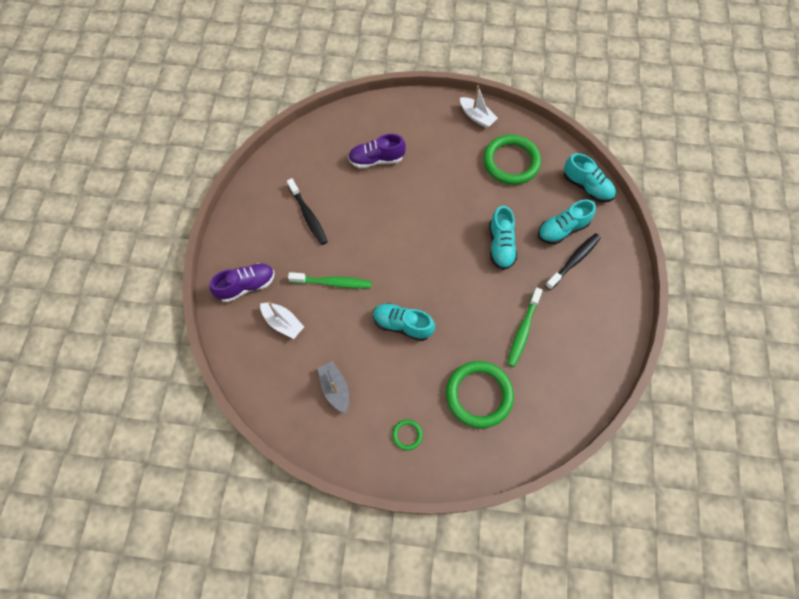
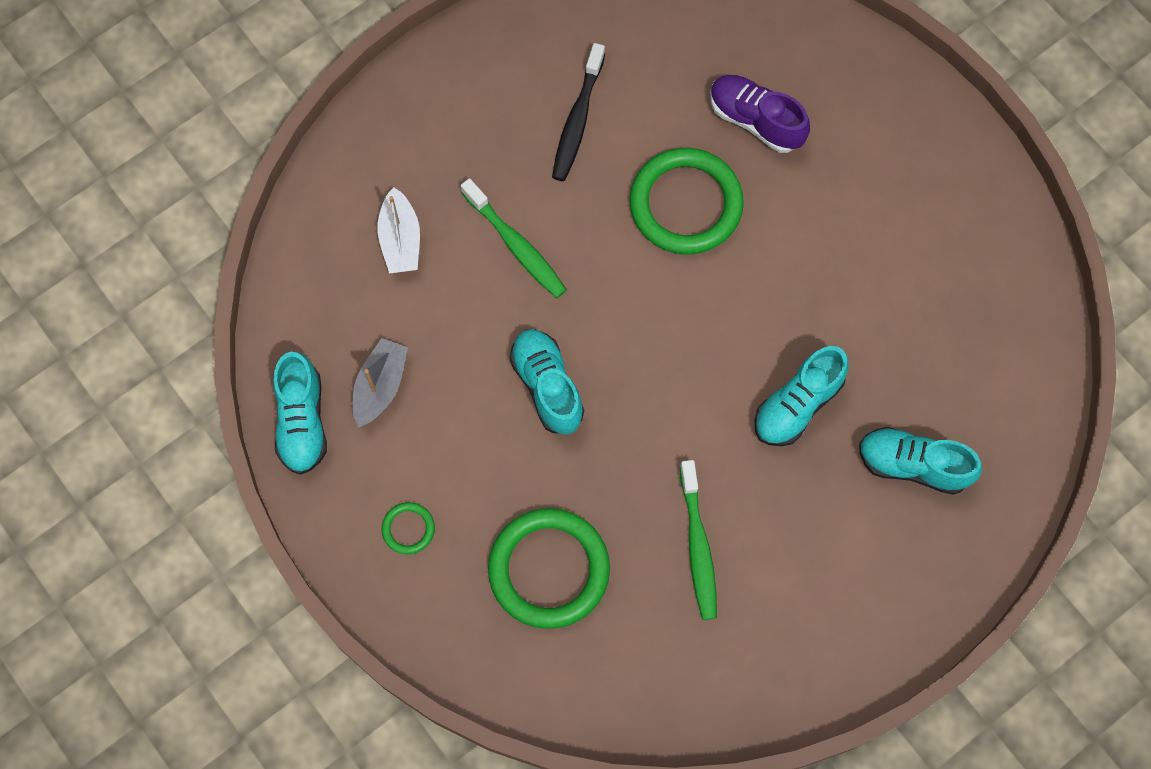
camera: 45 degrees right, 5 degrees up
purple shoe [210,263,274,302] -> none
white boat [460,85,498,128] -> none
green ring [483,135,541,185] -> green ring moved to [629,148,744,255]
green toothbrush [507,287,543,367] -> green toothbrush turned 75 degrees counterclockwise [680,460,717,620]
black toothbrush [545,233,601,290] -> none
turquoise shoe [564,153,616,202] -> turquoise shoe moved to [273,352,327,475]

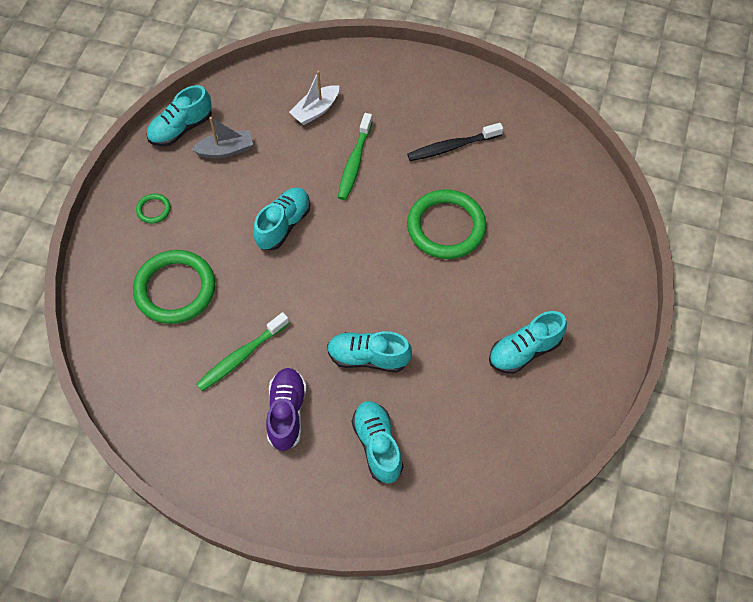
camera: 55 degrees right, 10 degrees down
purple shoe [710,75,810,153] -> purple shoe moved to [266,368,306,451]
none -> turquoise shoe [489,311,567,374]

